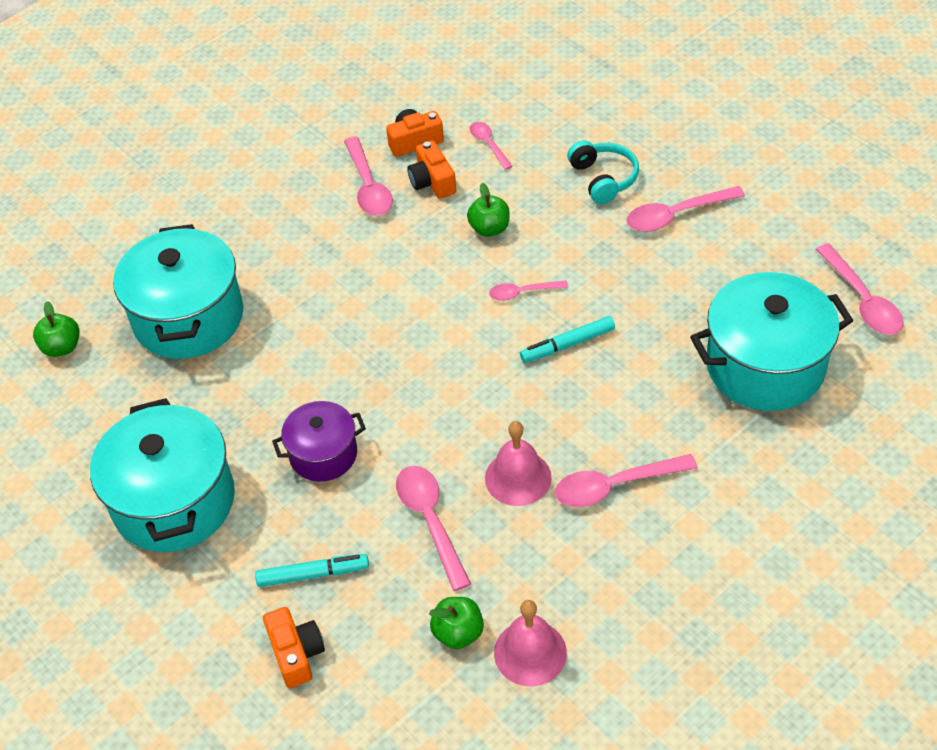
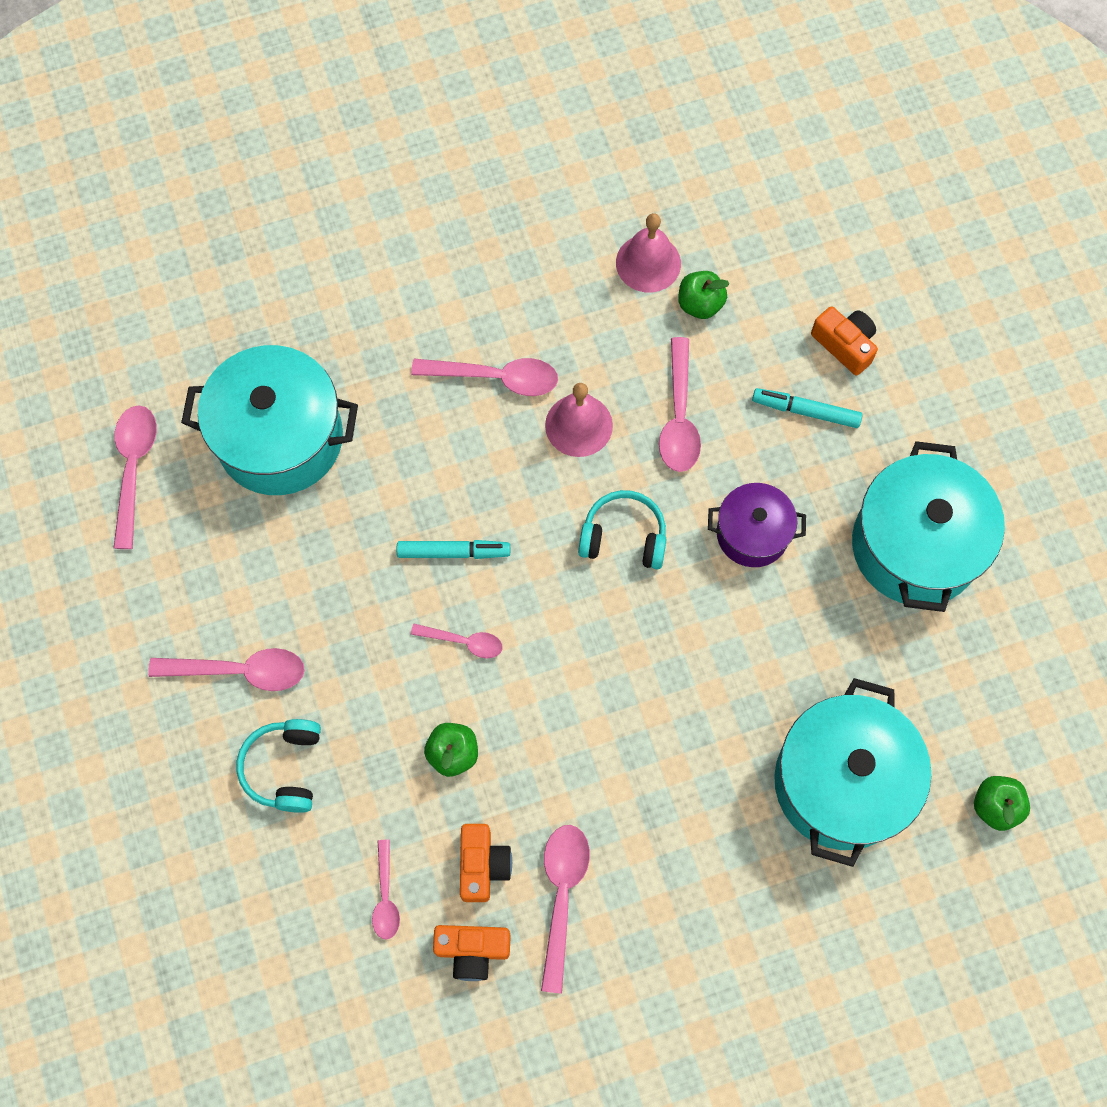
camera: 160 degrees left, 20 degrees up
orange camera [263,607,325,688] -> orange camera turned 135 degrees clockwise [811,306,878,376]
none -> turquoise headphones [578,490,667,569]

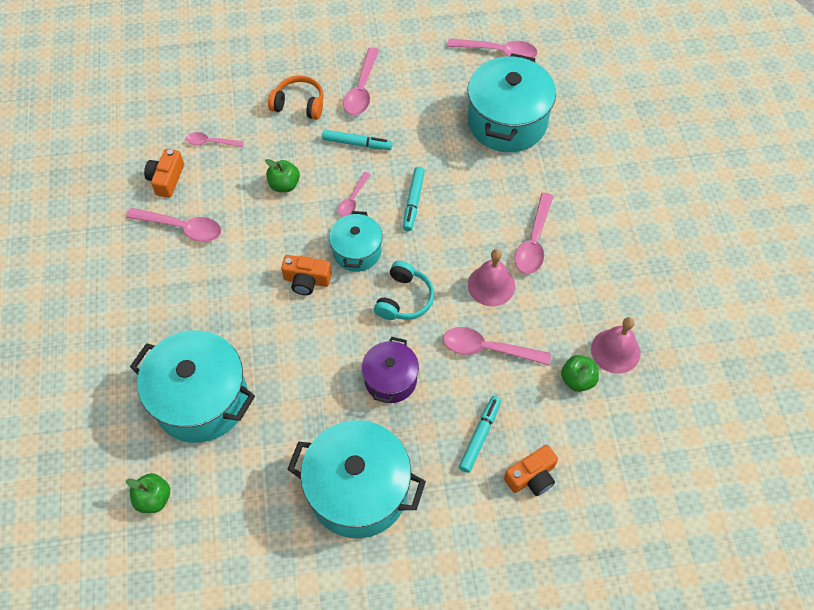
camera: 100 degrees right, 10 degrees down
turquoise headphones [236,719,321,813] -> orange headphones [268,75,324,120]
orange camera [460,824,512,902] -> orange camera moved to [281,255,332,295]
none -> turquoise marker [322,130,393,150]
none -> turquoise pot [329,211,382,272]

